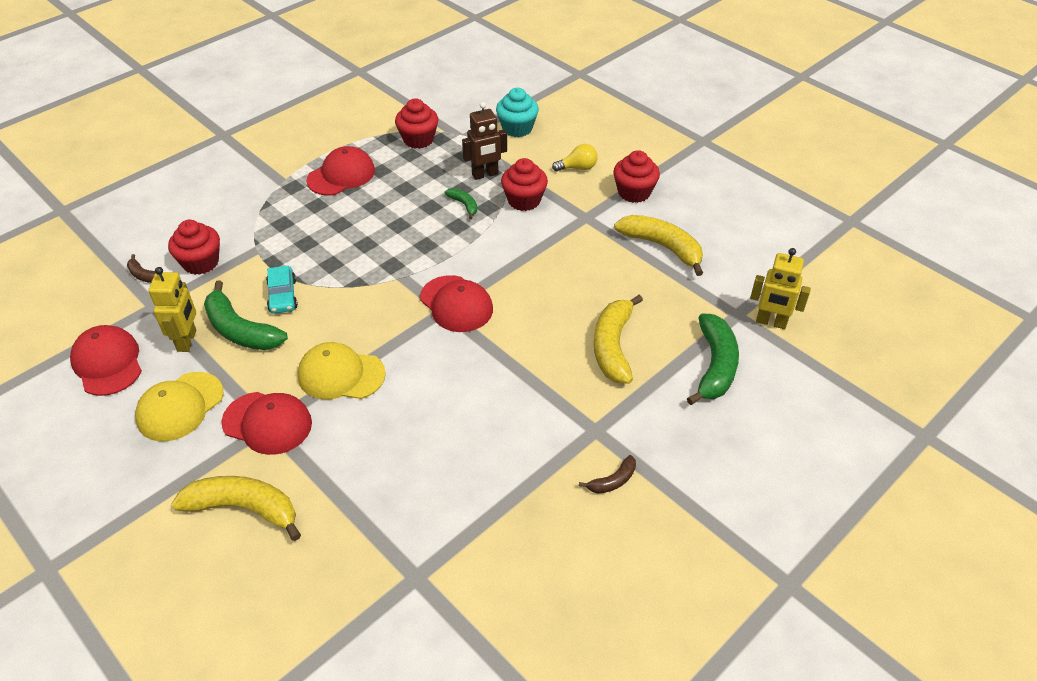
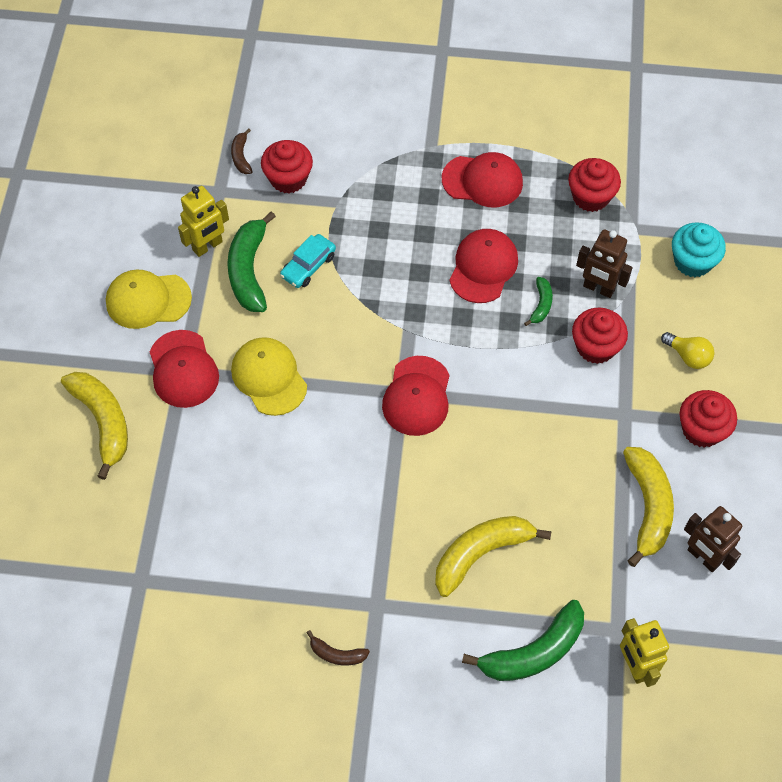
camera: 50 degrees right, 15 degrees up
red cap [70,325,142,396] -> red cap moved to [449,229,518,303]
none -> brown robot [684,506,742,572]

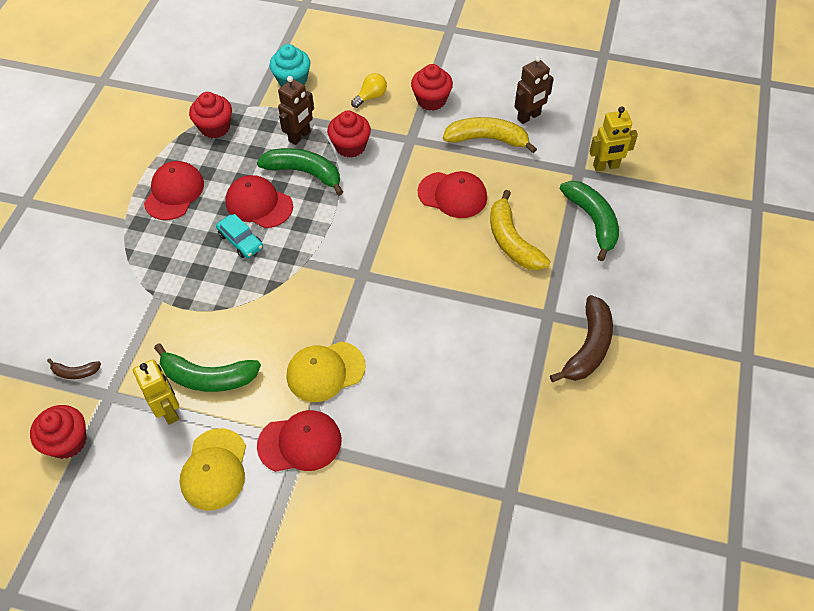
camera: 80 degrees left, 5 degrees down
yellow banana [61,372,128,480] -> none
red cupcake [261,140,313,193] -> red cupcake moved to [30,405,87,459]
turquoise car [280,234,336,288] -> turquoise car moved to [216,214,263,258]
brown banana [306,630,370,665] -> brown banana [550,295,613,382], size x2.02
red cap [382,356,450,436] -> red cap moved to [418,171,487,218]
green banana [524,277,553,326] -> green banana [257,148,343,196], size x2.02

